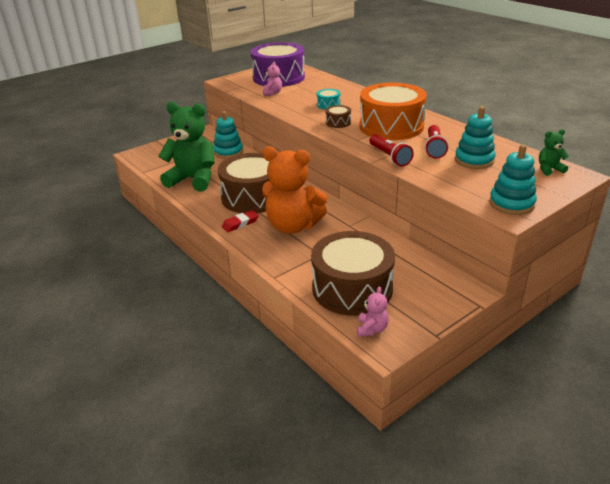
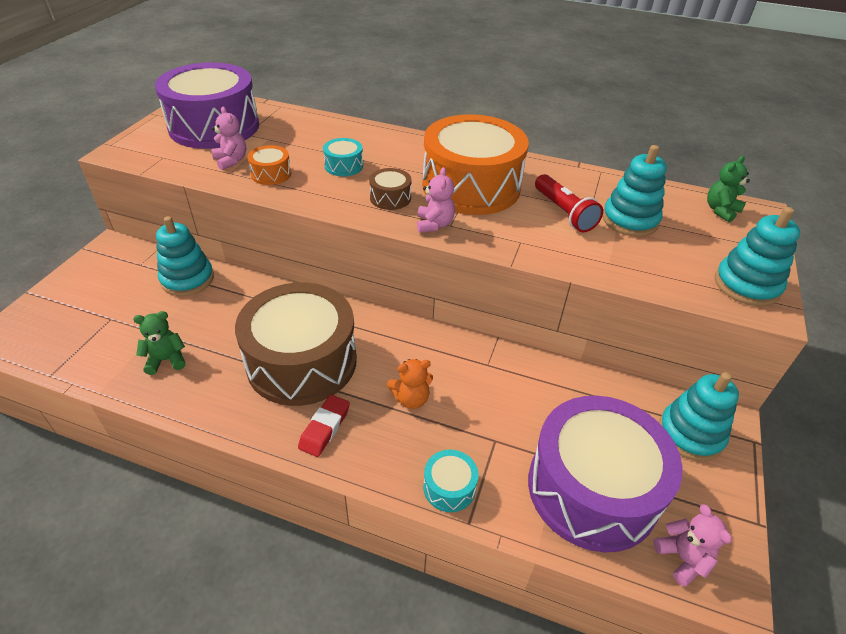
camera: 35 degrees left, 10 degrees up
green teddy bear [159,102,215,192] -> green teddy bear [133,311,186,375], size x0.42
orange teddy bear [262,146,328,234] -> orange teddy bear [387,359,433,409], size x0.42
brown drum [311,231,395,316] -> purple drum [528,396,682,553]
red flashlight [369,134,414,167] -> none
none -> orange drum [247,145,291,185]
none -> pink teddy bear [417,167,455,233]
none -> turquoise drum [423,450,478,512]
none -> turquoise stacking toy [659,372,739,461]

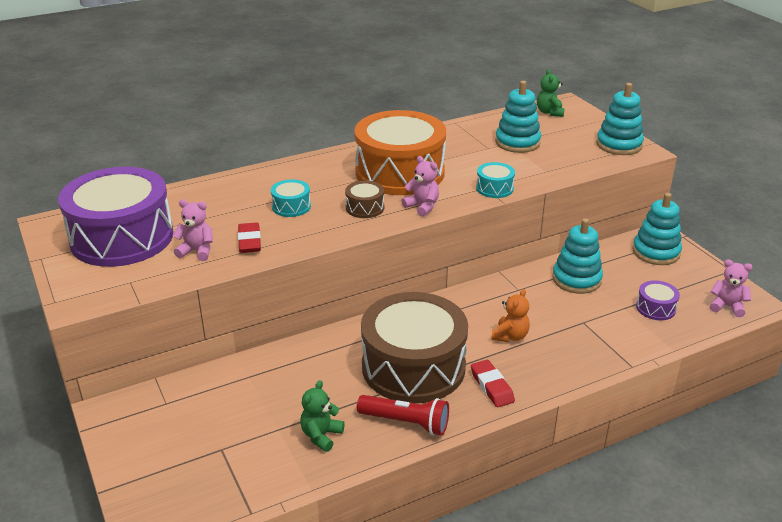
camera: 45 degrees left, 10 degrees down
turquoise stacking toy [156,216,214,296] -> turquoise stacking toy moved to [552,218,603,294]
orange drum [247,145,291,185] -> red eraser [238,222,261,253]
turquoise drum [423,450,478,512] -> turquoise drum moved to [476,162,515,198]
purple drum [528,396,682,553] -> purple drum [636,280,680,320], size x0.41
red flashlight [535,174,603,232] -> red flashlight moved to [357,395,449,435]

